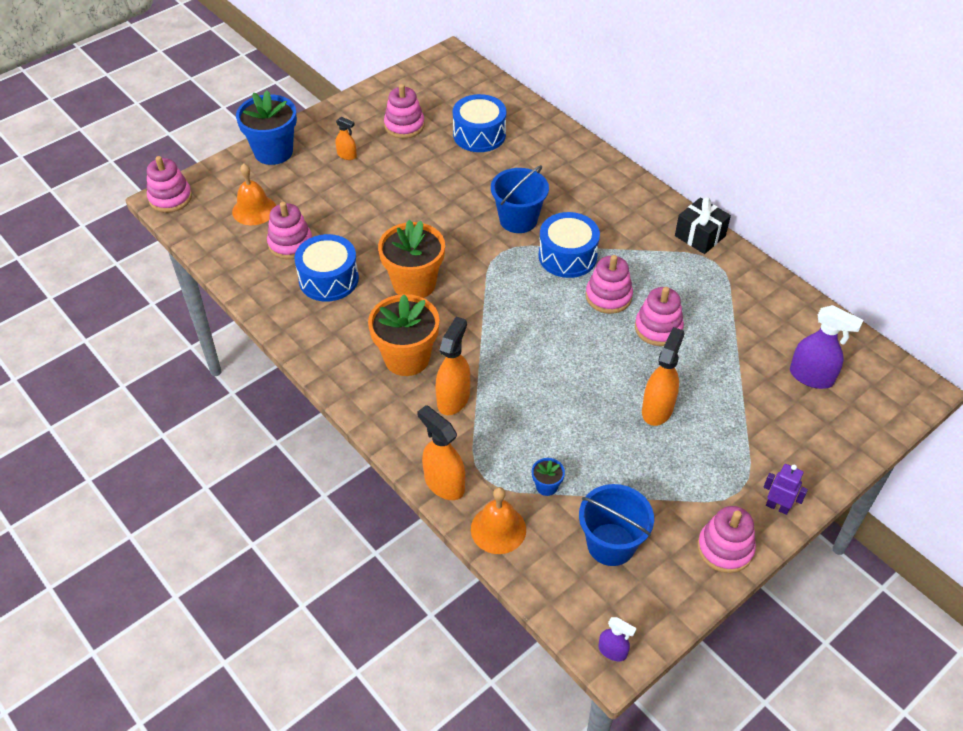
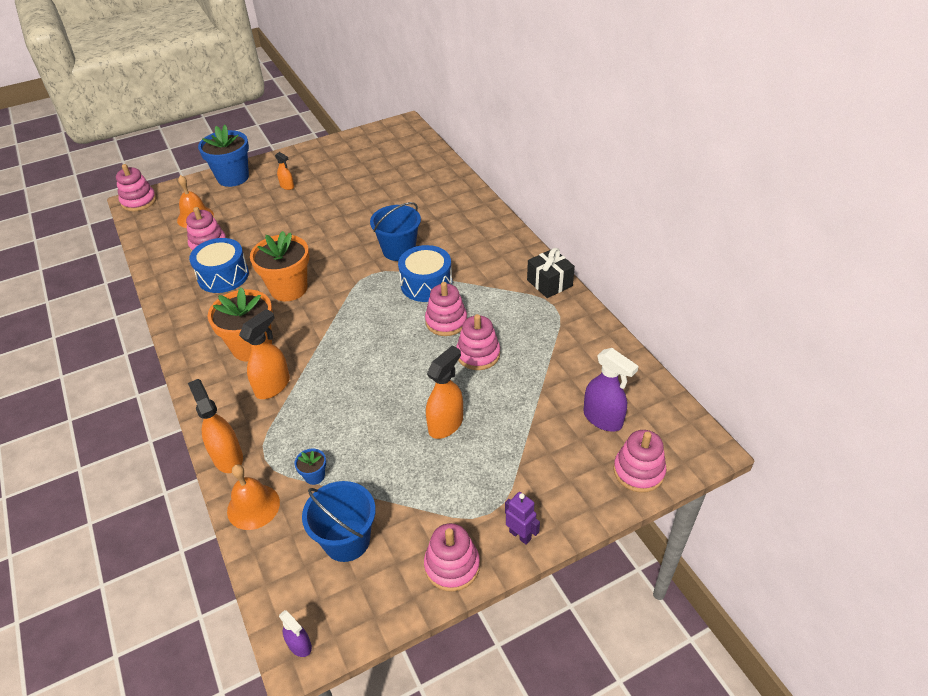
camera: 15 degrees right, 5 degrees down
pink stacking toy [384,84,425,138] -> pink stacking toy moved to [613,430,666,493]
blue drum [453,94,506,152] -> none

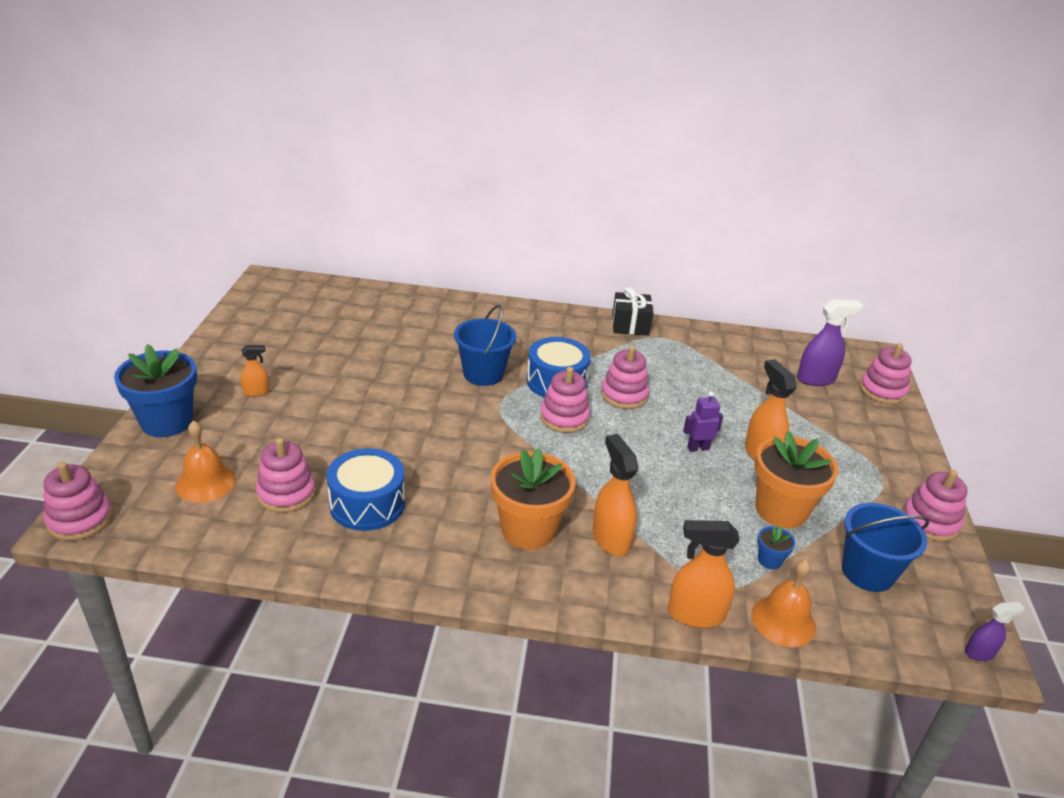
camera: 60 degrees left, 10 degrees down
orange flower pot [250,231,309,301] -> orange flower pot moved to [755,431,838,529]
pink stacking toy [456,314,500,370] -> pink stacking toy moved to [540,367,590,433]
purple robot [505,492,540,544] -> purple robot moved to [683,391,723,452]

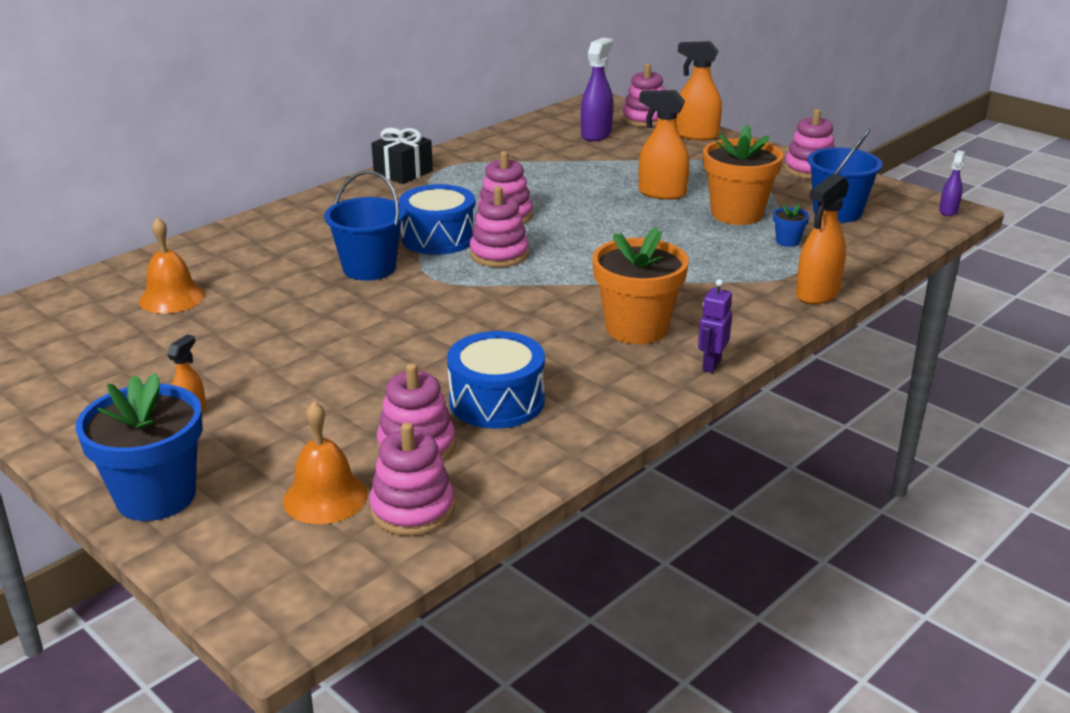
camera: 50 degrees left, 5 degrees down
pink stacking toy [43,462,112,541] -> pink stacking toy moved to [369,422,455,536]
orange spray bottle [593,434,638,556] -> orange spray bottle moved to [676,41,722,140]
purple robot [683,391,723,452] -> purple robot moved to [698,279,732,373]
orange bell [751,559,816,647] -> orange bell moved to [139,217,205,314]

